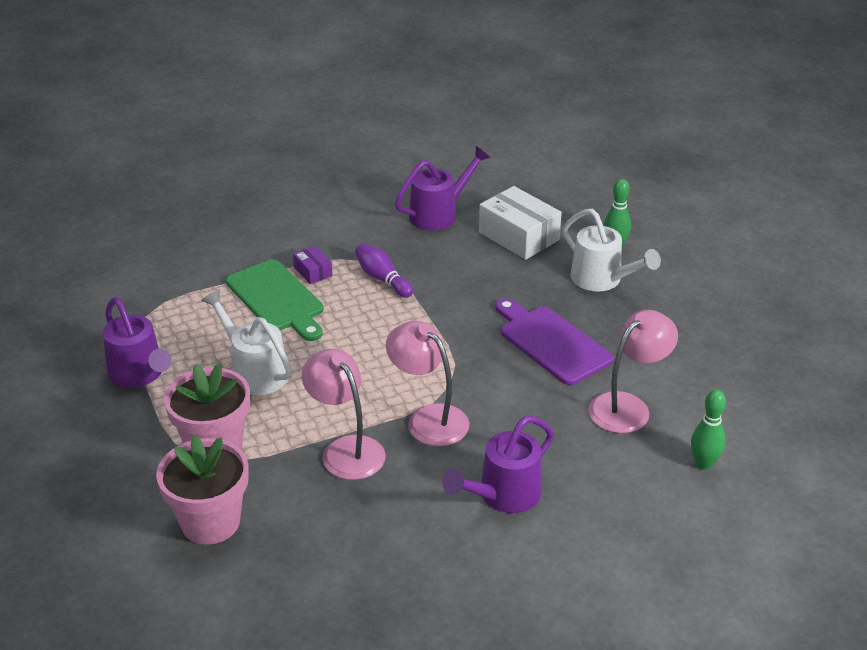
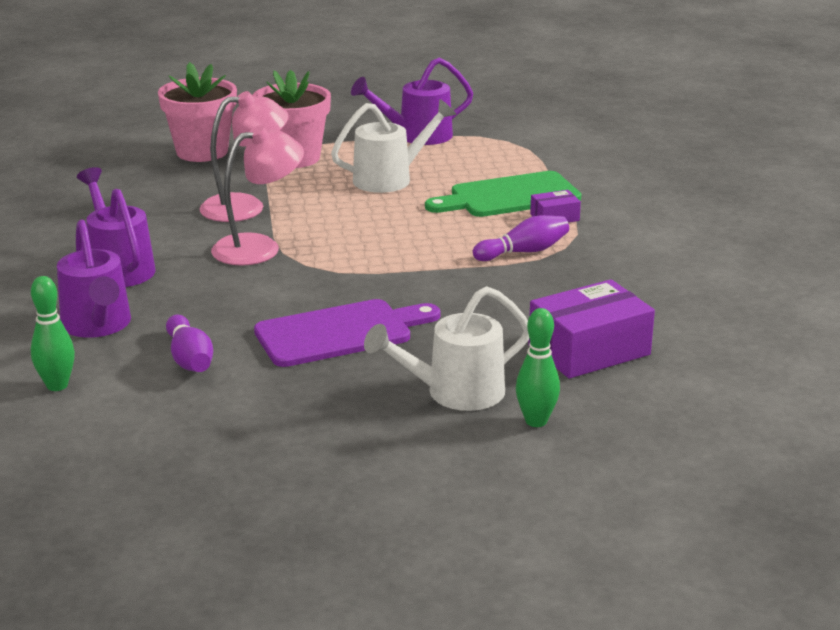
camera: 105 degrees right, 10 degrees down
purple watering can [395,146,491,230] -> purple watering can moved to [57,220,131,338]
white box [479,186,562,260] -> purple box [528,279,655,378]
pink lamp [588,310,678,433] -> purple bowling pin [166,315,213,372]

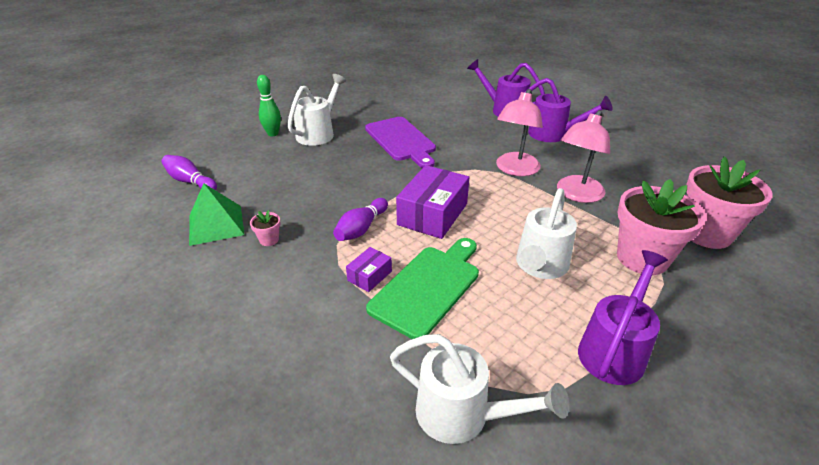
camera: 145 degrees right, 10 degrees up
green bowling pin [31,276,75,391] -> none
purple bowling pin [166,315,213,372] -> purple bowling pin moved to [162,155,217,190]
purple cutting board [254,299,441,367] -> purple cutting board turned 60 degrees counterclockwise [365,117,436,168]
purple box [528,279,655,378] -> purple box moved to [396,165,469,239]
none -> green pyramid [189,183,245,246]
none -> pink flower pot [250,210,281,246]
none -> white watering can [390,334,569,444]

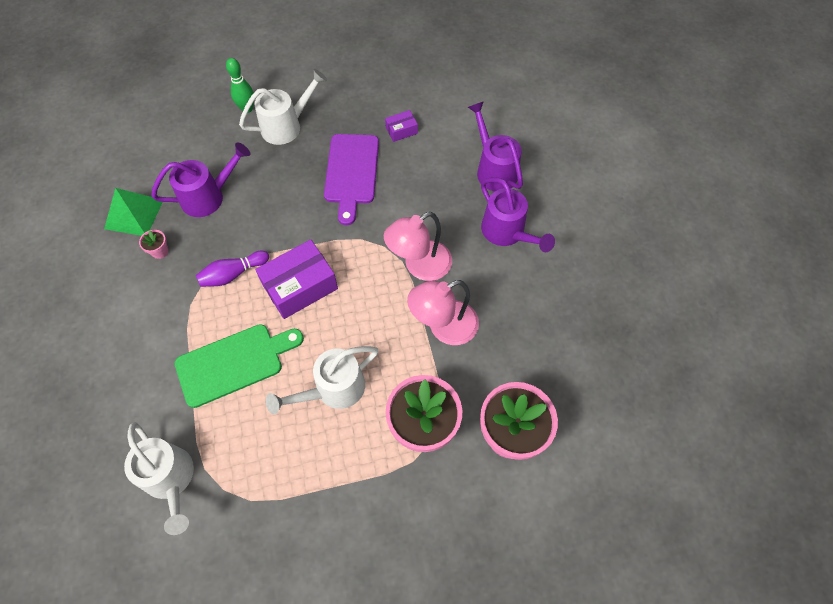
camera: 30 degrees right, 25 degrees up
purple bowling pin [162,155,217,190] -> none
purple box [346,247,392,292] -> purple box moved to [385,110,418,142]
purple watering can [578,250,668,385] -> purple watering can moved to [151,142,250,217]

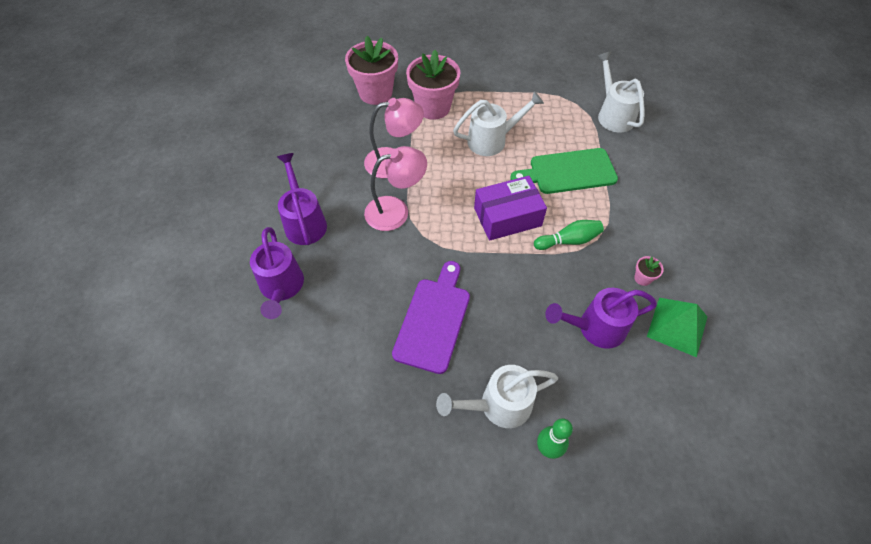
camera: 165 degrees left, 5 degrees down
purple bowling pin [196,251,269,287] -> green bowling pin [534,220,604,250]
purple box [385,110,418,142] -> none

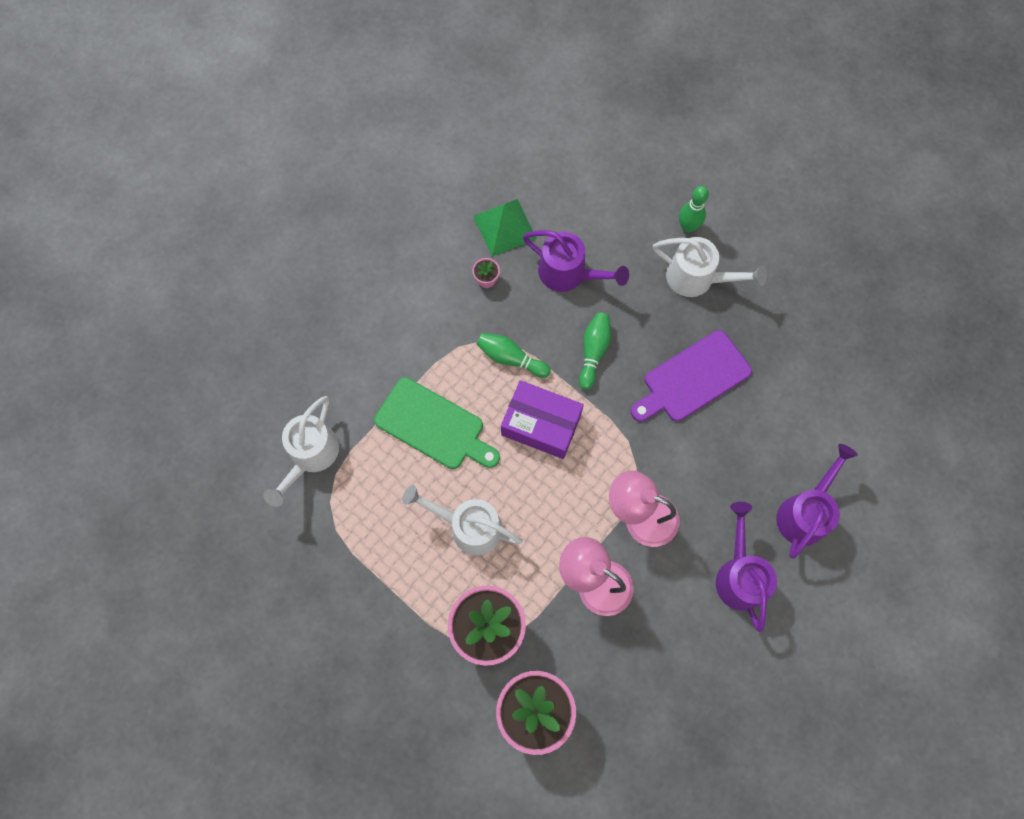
camera: 140 degrees left, 15 degrees up
purple watering can [277,153,327,245] -> purple watering can turned 150 degrees clockwise [716,502,777,632]
none -> green bowling pin [579,312,611,390]

